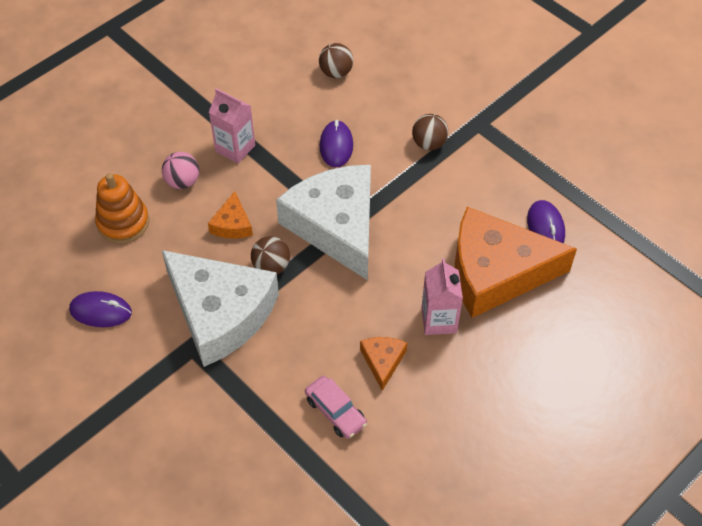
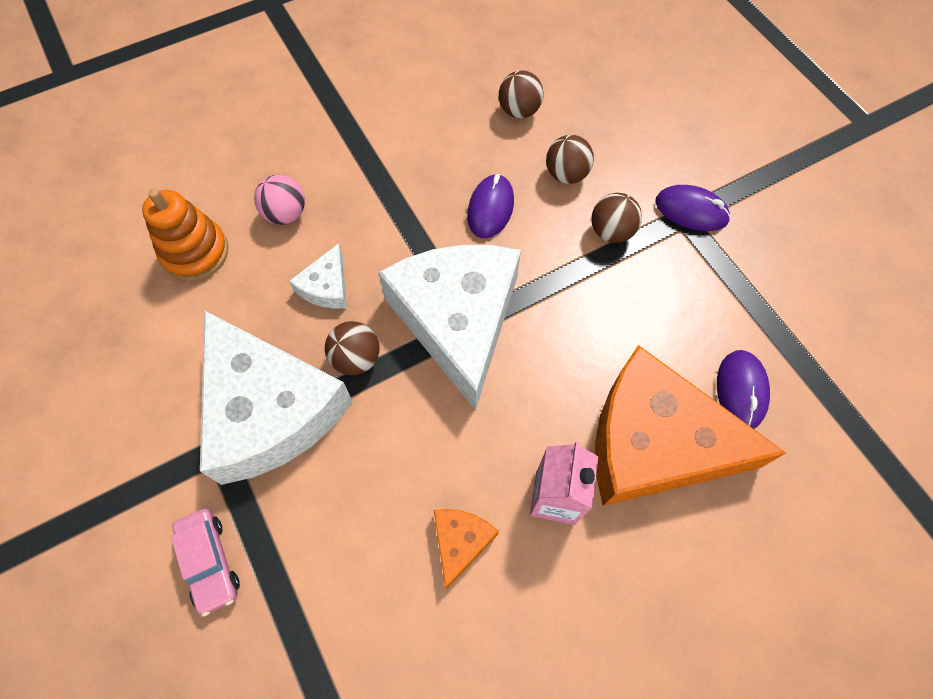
camera: 15 degrees right, 10 degrees up
purple mouse [69,291,132,327] -> purple mouse moved to [655,185,731,231]
orange cheese [208,191,253,239] -> white cheese [289,243,347,309]
pink carton [209,88,255,164] -> none
pink car [305,376,367,439] -> pink car moved to [171,509,240,617]
none -> brown ball [546,135,594,184]

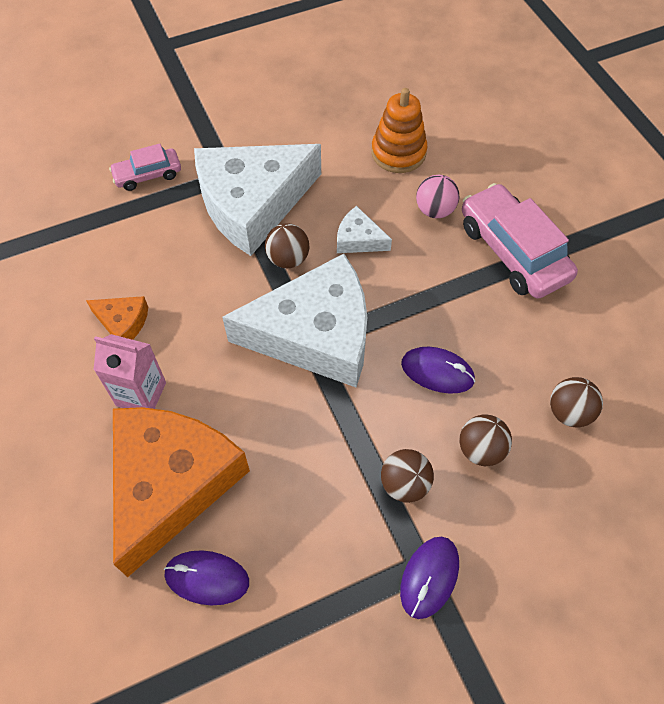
camera: 95 degrees right, 5 degrees down
none -> pink car [462,183,578,299]

